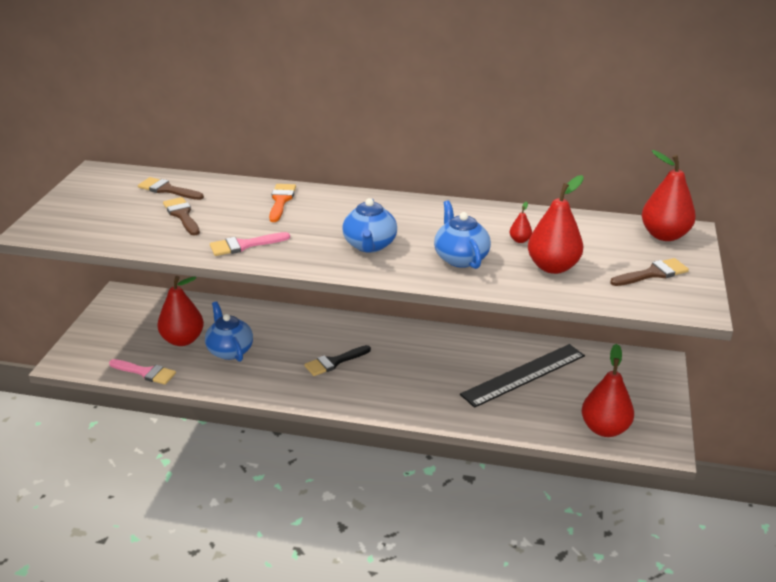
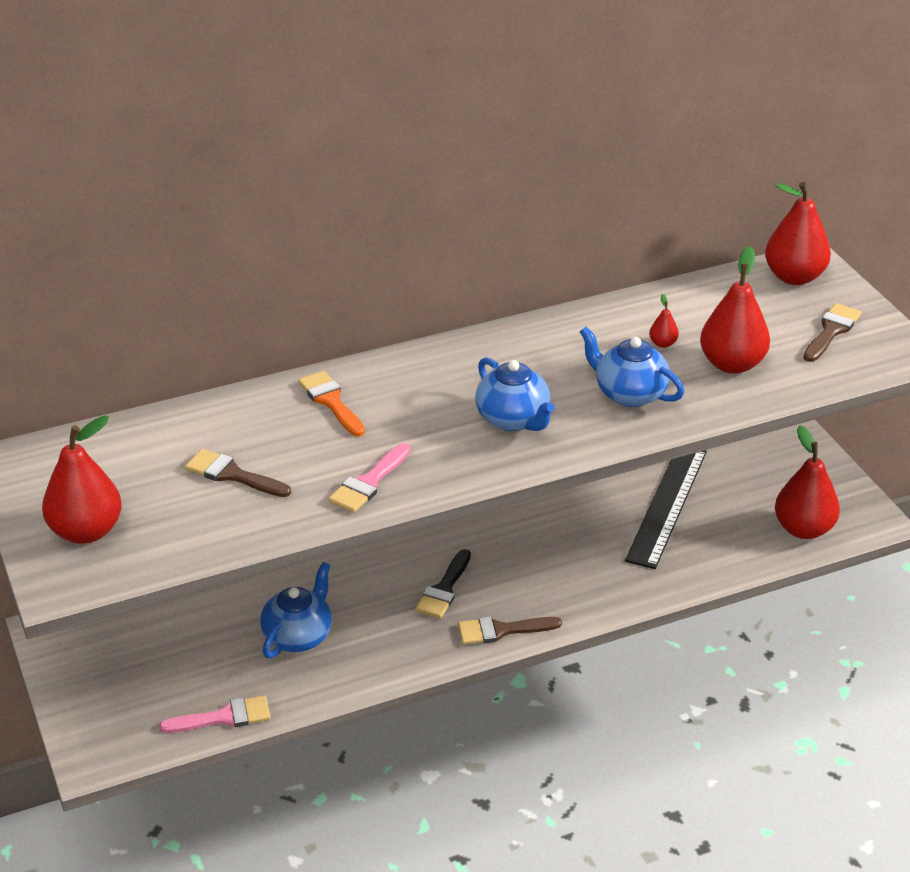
camera: 35 degrees left, 5 degrees up
brown brush [138,177,204,200] -> brown brush moved to [458,616,562,645]
red pear [157,276,204,346] -> red pear moved to [42,416,122,544]
blue teapot [205,301,253,362] -> blue teapot turned 90 degrees clockwise [260,562,332,658]

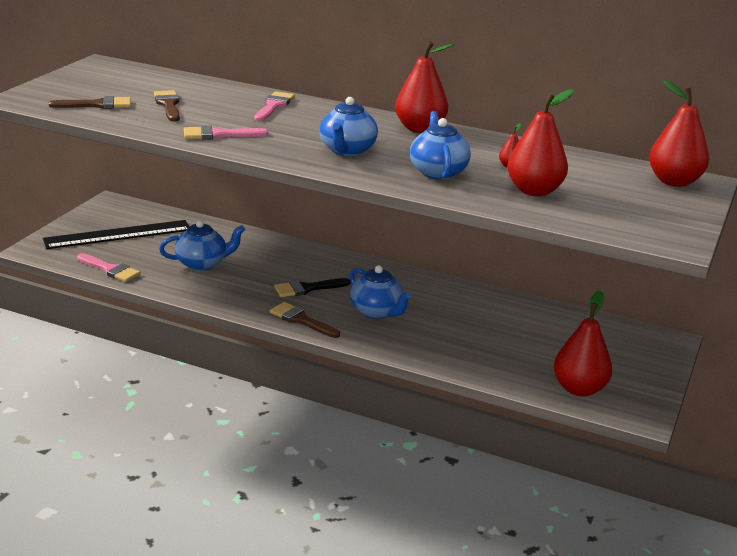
camera: 45 degrees right, 10 degrees down
red pear [42,416,122,544] -> red pear moved to [395,41,454,133]
orange brush [298,371,365,437] -> pink brush [254,91,295,121]
black ruler [625,450,707,569] -> black ruler moved to [43,220,189,249]
brown brush [803,303,862,362] -> brown brush moved to [49,96,131,109]
none -> blue teapot [350,265,412,319]

